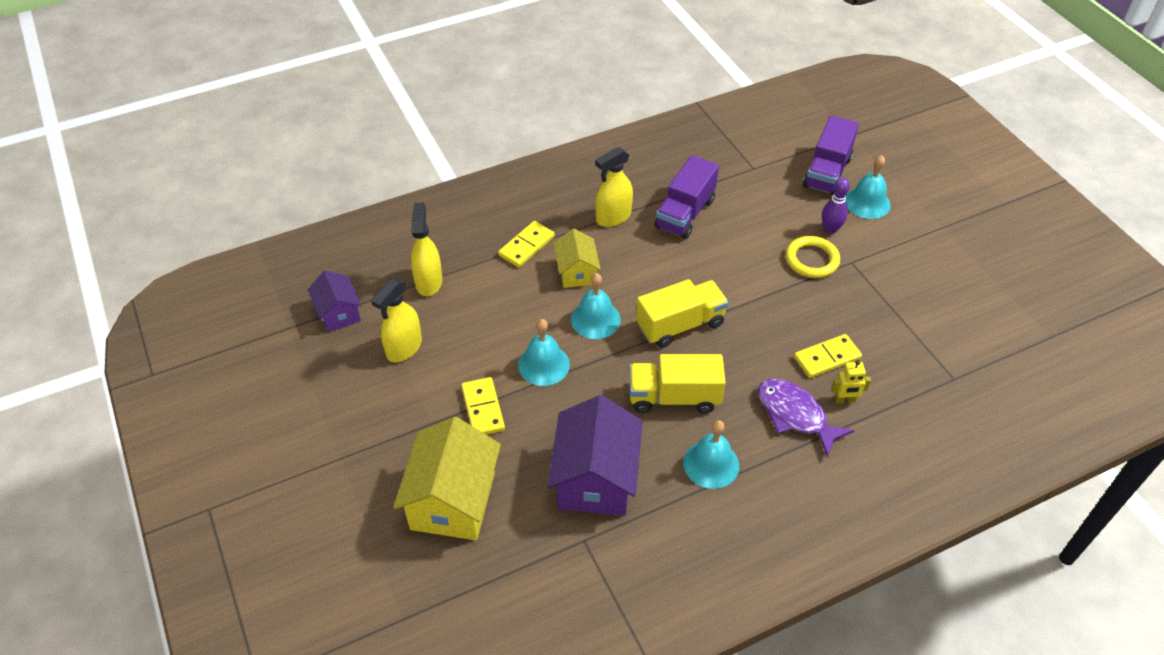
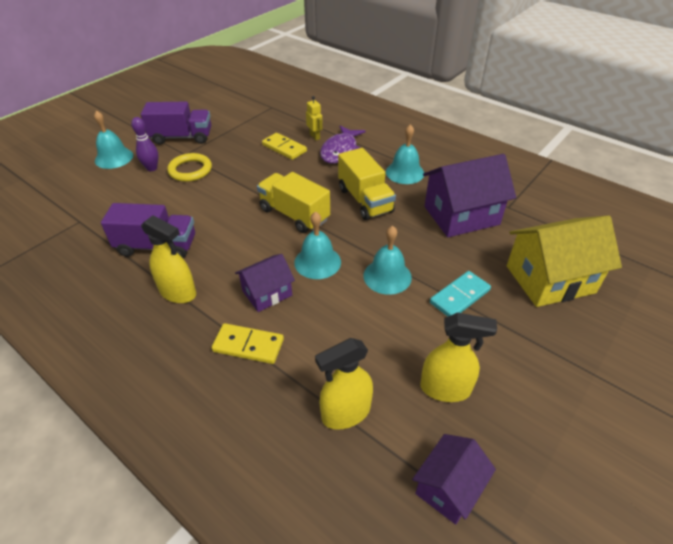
camera: 115 degrees left, 5 degrees down
yellow domino [461,377,505,435] -> turquoise domino [430,271,491,317]
yellow house [554,229,601,288] -> purple house [235,254,295,312]
purple truck [803,116,859,195] -> purple truck moved to [141,101,211,145]

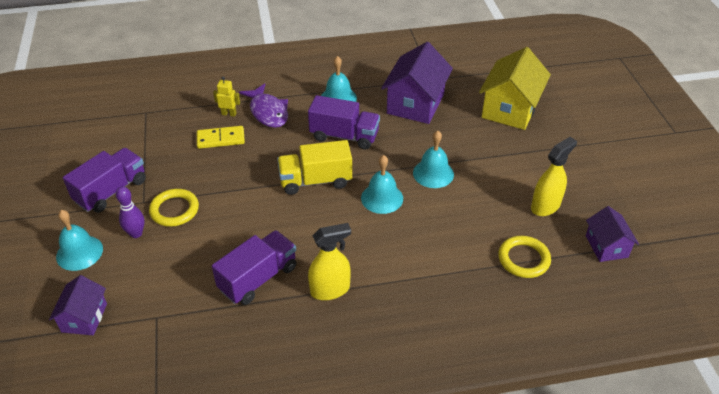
camera: 50 degrees left, 0 degrees up
yellow domino [212,323,284,364] -> none
purple house [235,254,295,312] -> purple house moved to [49,275,107,335]
yellow spray bottle [315,338,373,430] -> yellow ring [498,236,551,278]
yellow truck [338,148,396,220] -> purple truck [308,95,380,150]
turquoise domino [430,271,491,317] -> none

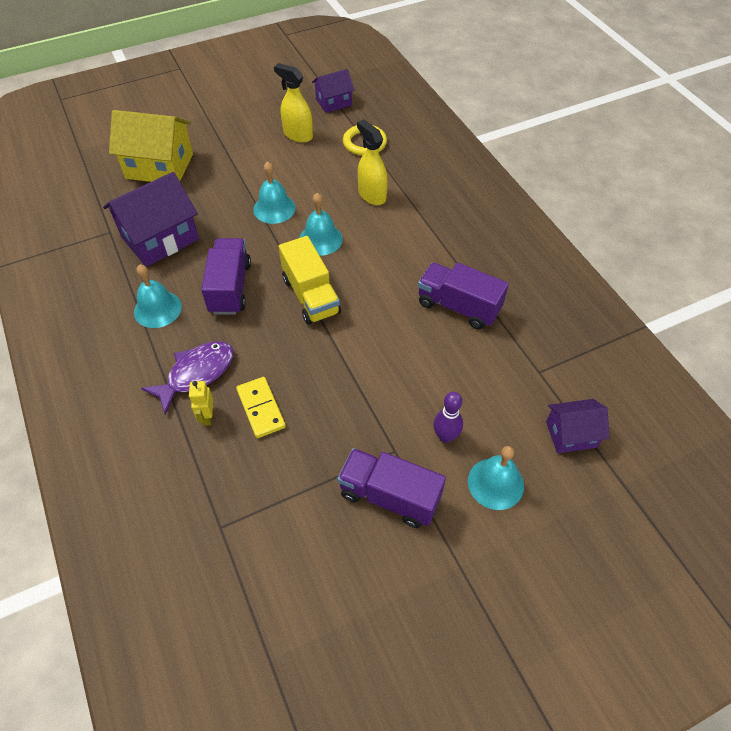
camera: 105 degrees left, 10 degrees up
yellow ring [149,189,199,227] -> none
yellow spray bottle [308,223,351,300] -> yellow spray bottle moved to [357,120,388,205]
purple house [381,42,453,124] -> purple house turned 45 degrees counterclockwise [103,172,199,267]

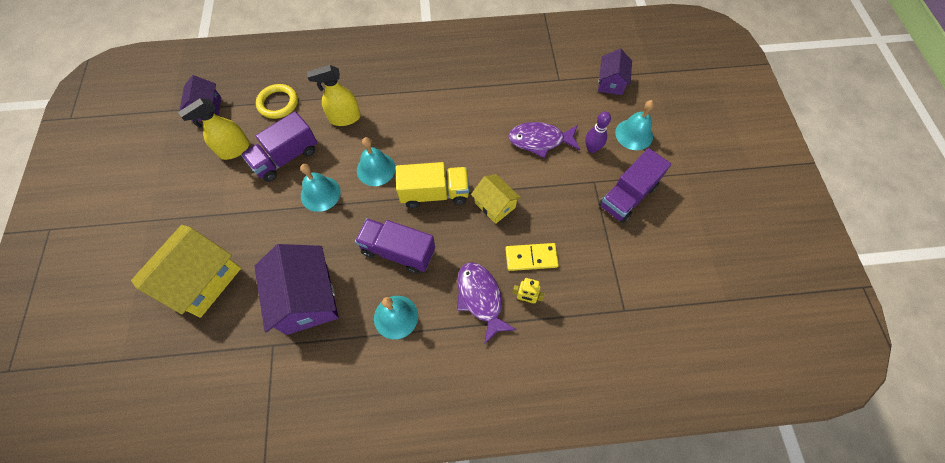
camera: 70 degrees left, 10 degrees up
purple truck [418,263,509,329] -> purple truck moved to [241,111,317,182]
none -> yellow house [471,174,521,224]
none -> purple fish [508,122,580,158]

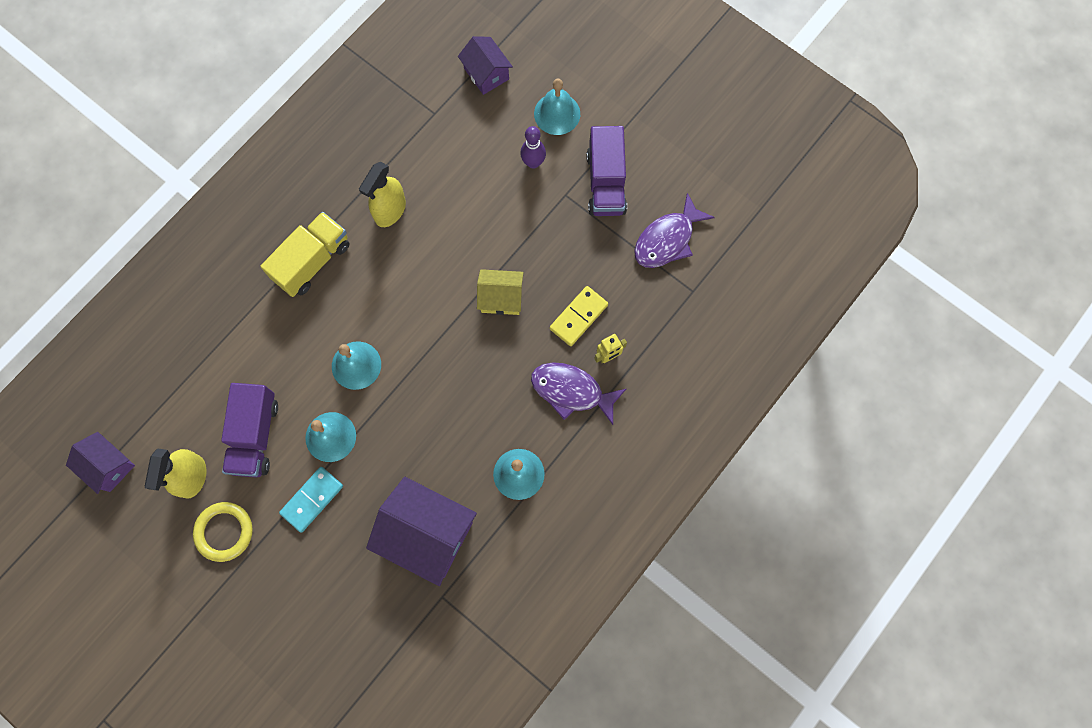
camera: 45 degrees left, 10 degrees up
yellow house [131,225,241,318] -> none
yellow ring [256,84,298,119] -> yellow ring moved to [193,502,253,562]
yellow spray bottle [307,65,361,126] -> yellow spray bottle moved to [359,162,406,227]
purple truck [355,218,435,274] -> none
yellow truck [396,162,469,208] -> yellow truck moved to [260,212,350,297]
purple fish [508,122,580,158] -> purple fish moved to [634,193,715,268]
none -> turquoise domino [279,467,343,532]

